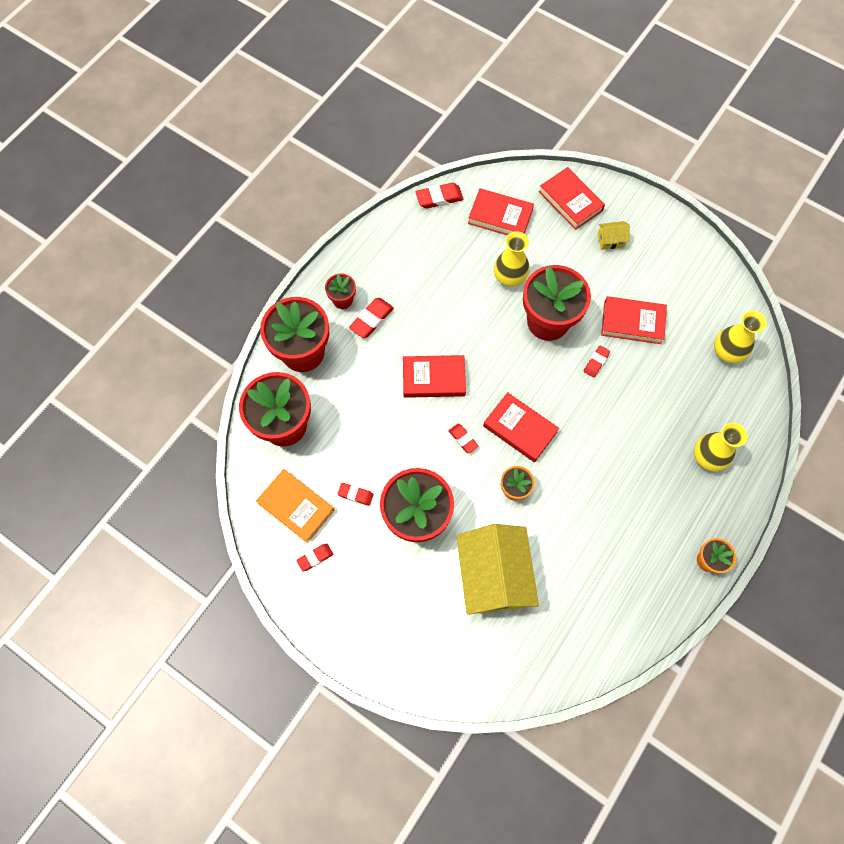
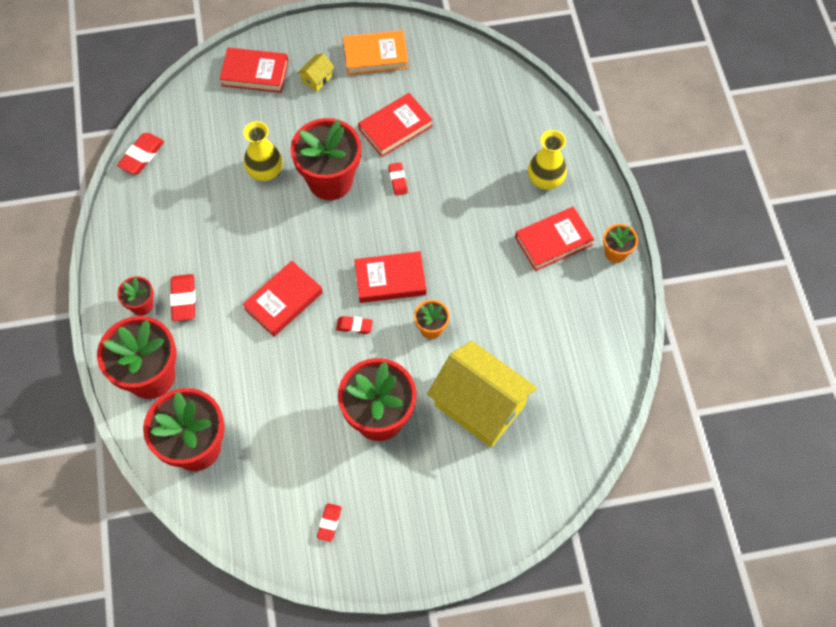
camera: 45 degrees left, 5 degrees down
orange book [256,469,334,543] -> orange book moved to [343,30,408,75]
red eraser [337,483,374,506] -> none
red book [468,188,534,235] -> red book moved to [515,207,594,271]
yellow vase [714,311,766,363] -> none

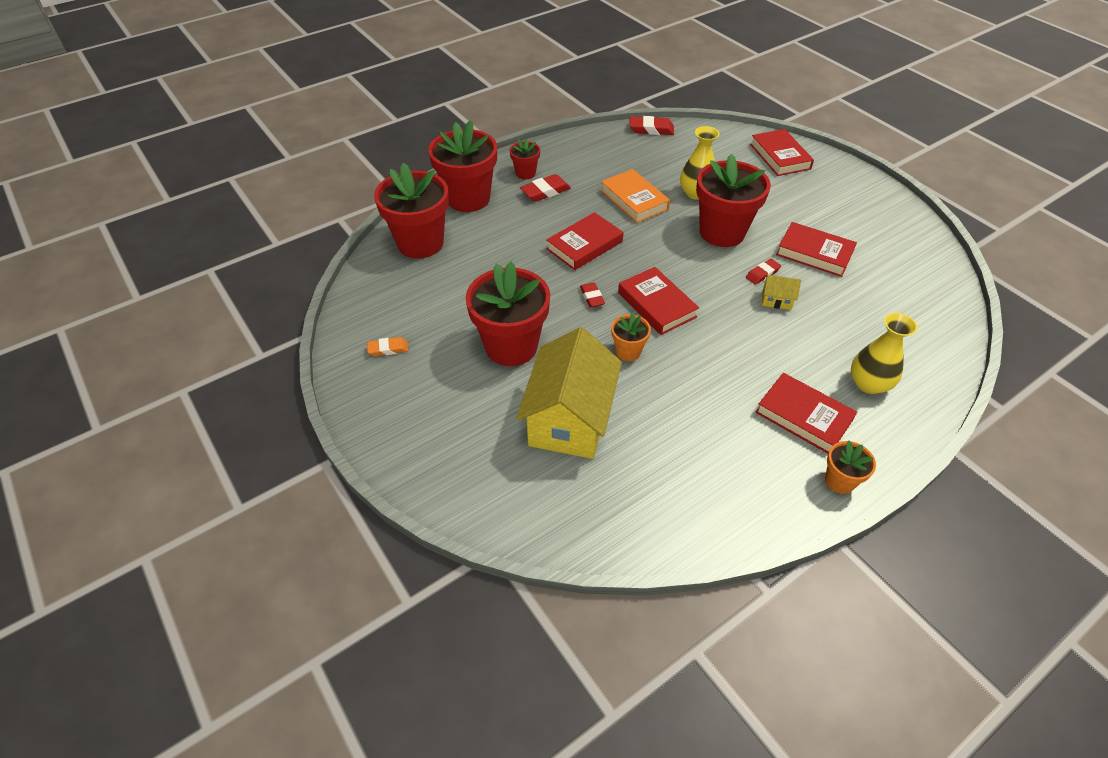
camera: 65 degrees right, 15 degrees down
red book [243,261,323,337] -> red book turned 60 degrees counterclockwise [546,212,623,270]
yellow house [298,53,335,92] -> yellow house moved to [762,275,801,310]
red eraser [317,503,342,542] -> orange eraser [367,337,408,356]
orange book [343,30,408,75] -> orange book moved to [601,169,670,223]

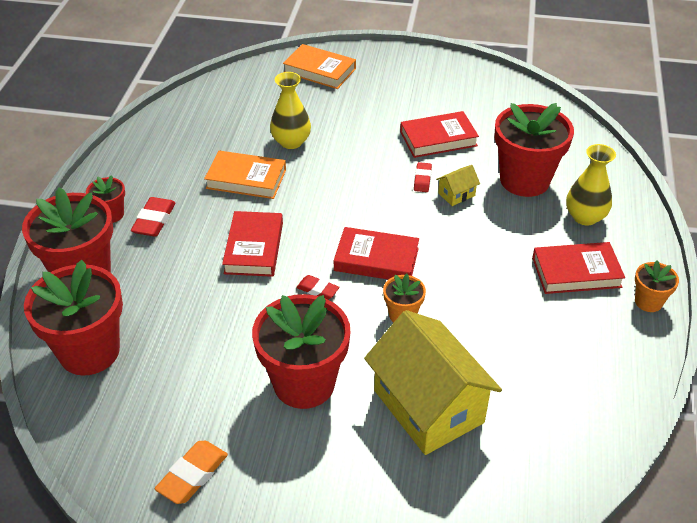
camera: 45 degrees left, 5 degrees down
orange eraser [367,337,408,356] -> orange eraser [155,441,228,504], size x1.55
red eraser [629,116,674,135] -> none
red flower pot [696,154,771,247] -> red flower pot moved to [494,103,574,197]
red book [750,129,814,176] -> orange book [283,44,356,89]

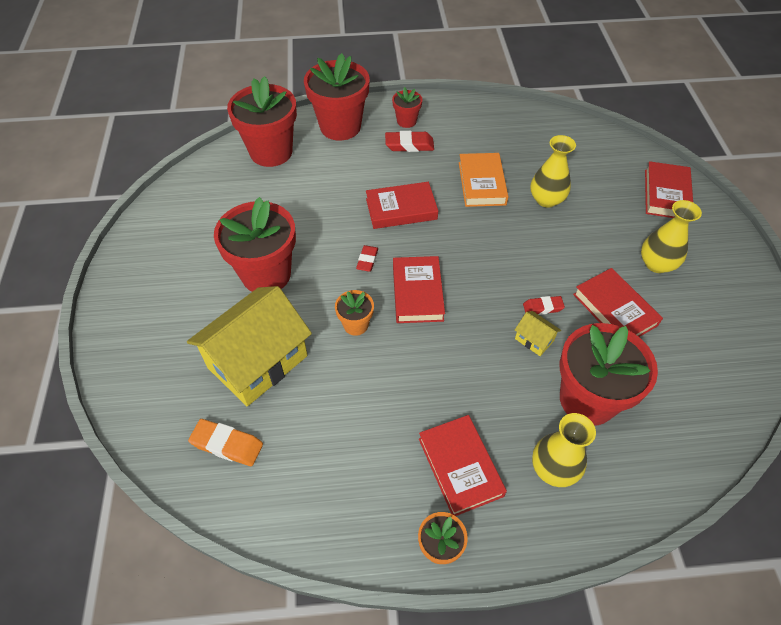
camera: 75 degrees right, 10 degrees up
orange eraser [155,441,228,504] -> orange eraser moved to [188,419,263,466]
orange book [283,44,356,89] -> red book [645,161,693,218]
none -> yellow vase [641,200,702,273]

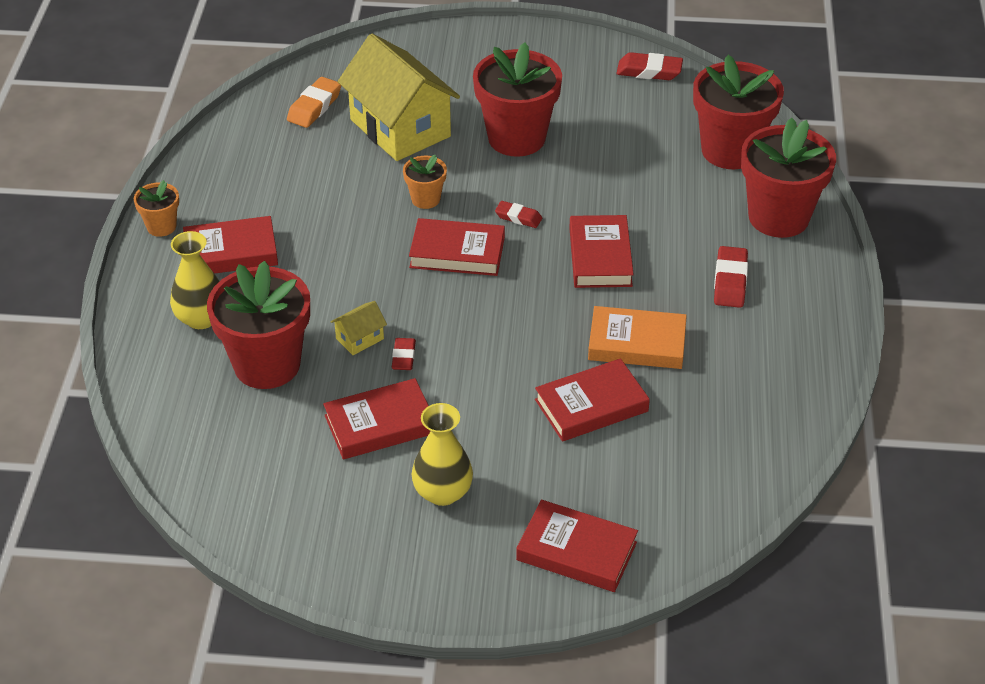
camera: 100 degrees right, 10 degrees down
red flower pot [392,87,422,128] -> none
yellow vase [530,135,576,208] -> red book [535,358,650,442]
none -> red eraser [616,52,683,80]

